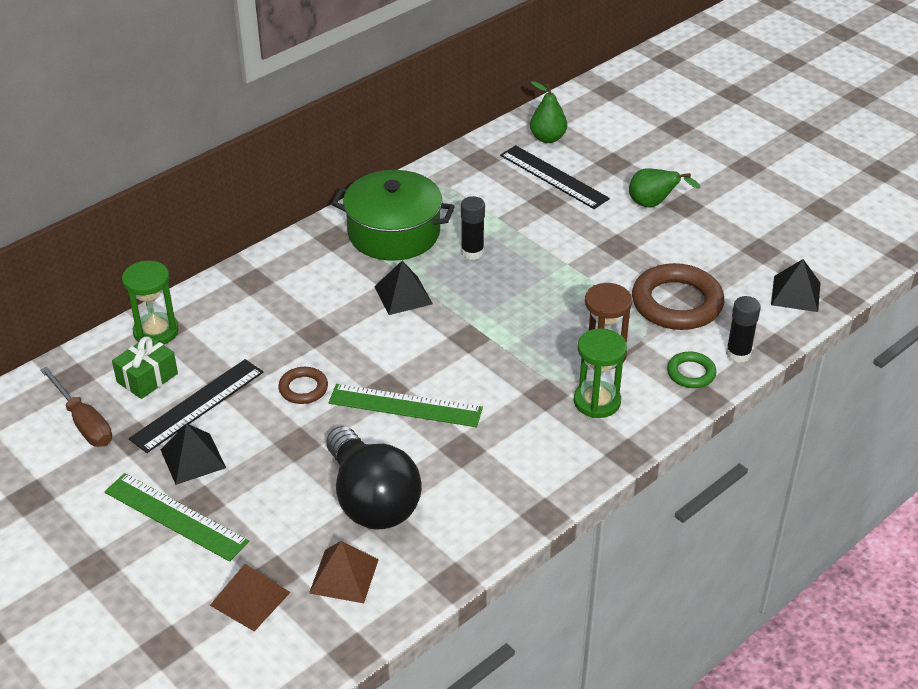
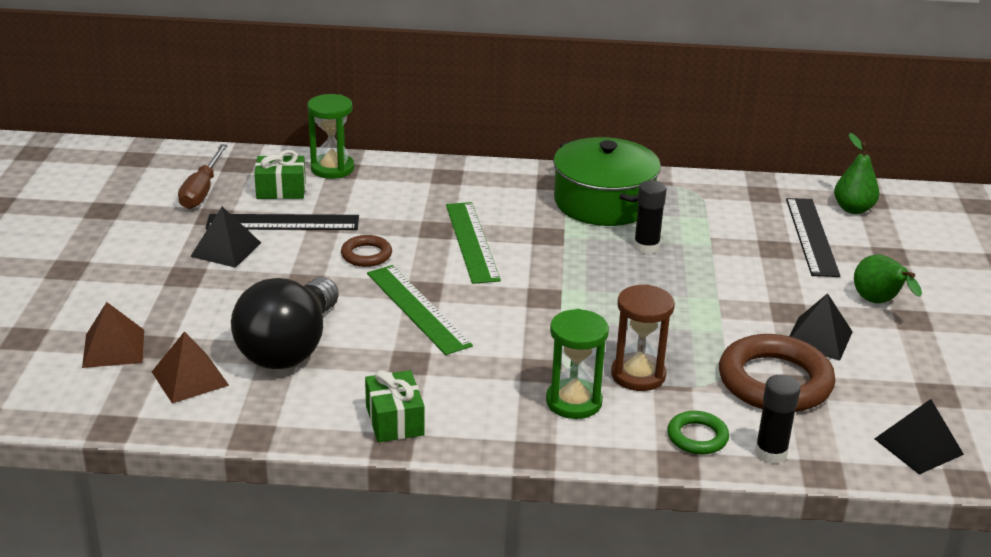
camera: 45 degrees right, 10 degrees down
green ruler [104,473,249,562] -> green ruler moved to [446,202,501,284]
black pyramid [374,261,433,315] -> black pyramid moved to [789,293,853,361]
none -> green gift [365,370,425,442]

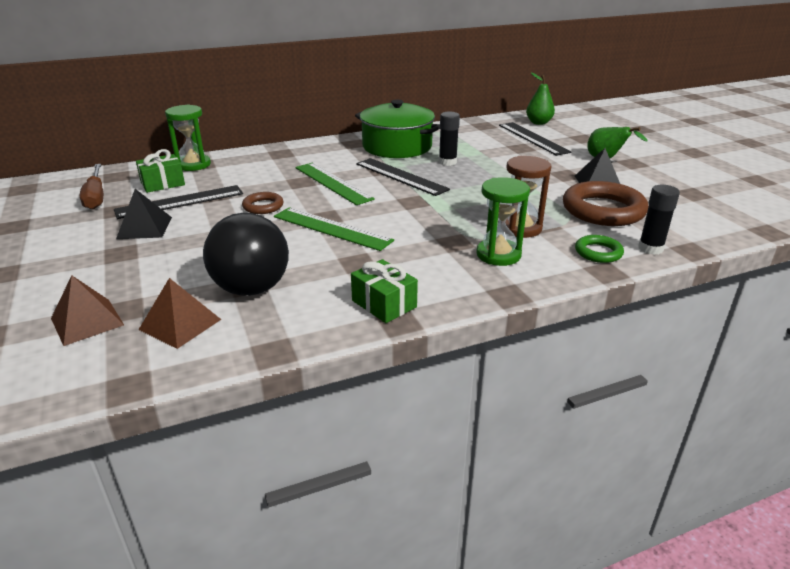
camera: 25 degrees left, 0 degrees up
black pyramid [874,399,964,474] -> none
none -> black ruler [356,158,450,196]

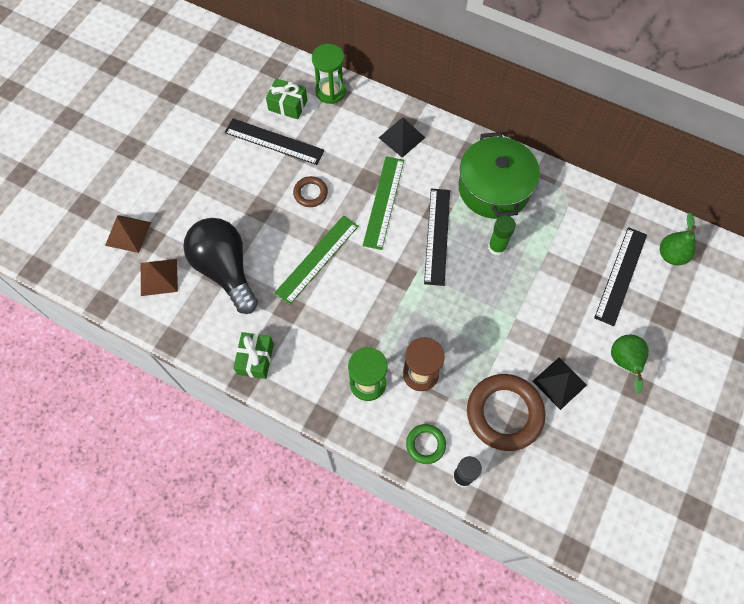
camera: 50 degrees right, 35 degrees up
brown screwdriver [79,164,104,210] -> none
black pyramid [116,189,172,239] -> black pyramid moved to [379,118,425,158]
black light bulb [203,213,289,296] -> black light bulb turned 105 degrees clockwise [183,218,258,314]
green ruler [274,207,394,251] -> green ruler turned 45 degrees clockwise [274,215,359,305]
black glue stick [439,112,460,166] -> green glue stick [488,215,516,256]

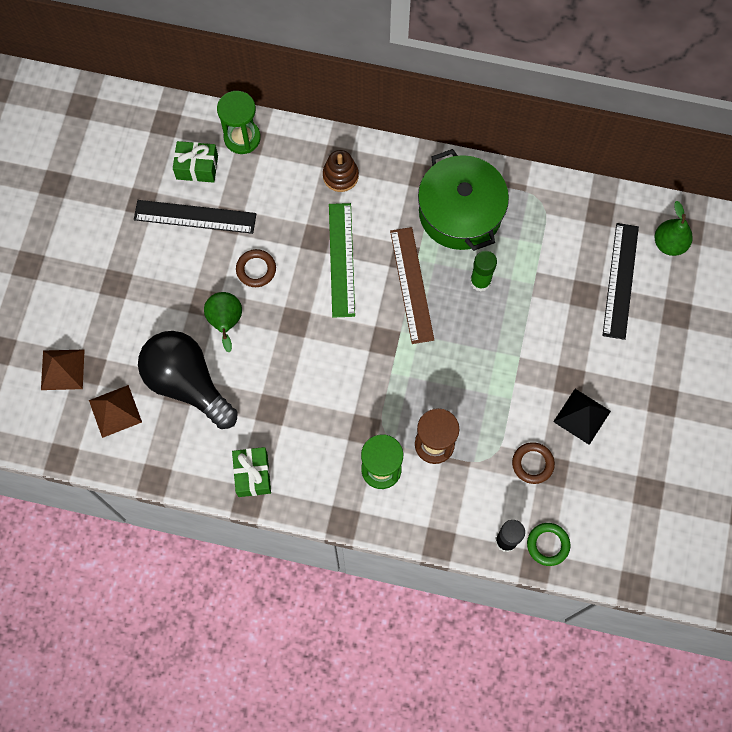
camera: 15 degrees left, 5 degrees up
green ruler [274,215,359,305] -> none
black pyramid [379,118,425,158] -> brown stacking toy [323,150,359,192]
green ring [406,424,446,464] -> green ring moved to [527,523,570,566]
black ruler [424,189,450,286] -> brown ruler [390,227,434,344]
brown ring [467,374,545,451] -> brown ring [512,442,555,484], size x0.51
green pear [611,335,649,394] -> green pear moved to [204,292,242,352]

